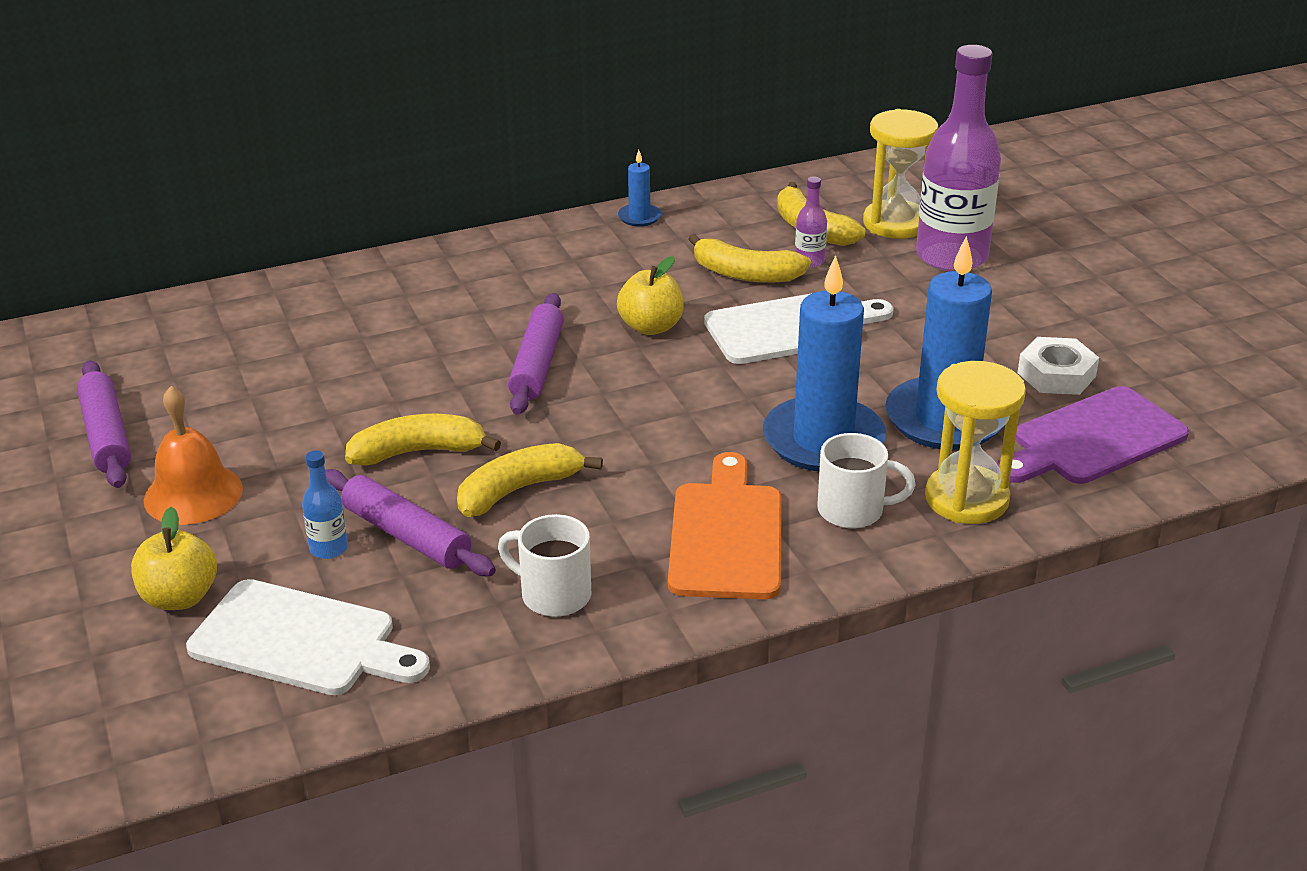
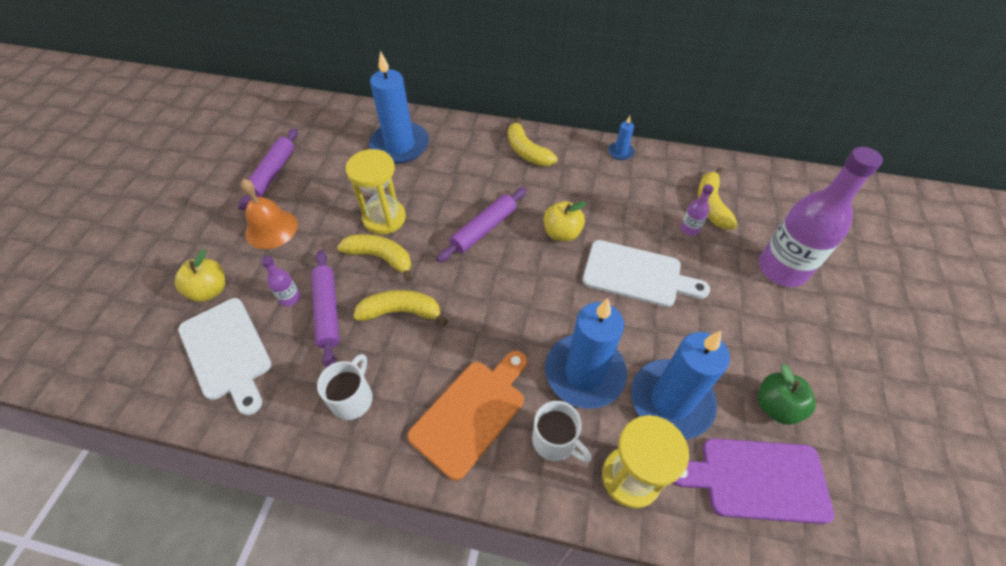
camera: 35 degrees right, 20 degrees up
blue bottle [302,450,348,559] -> purple bottle [261,256,301,306]
white mug [498,514,591,617] -> white mug turned 45 degrees clockwise [317,354,373,420]
yellow banana [688,234,811,283] -> yellow banana moved to [508,117,558,166]
yellow hourglass [863,109,939,239] -> yellow hourglass moved to [346,149,406,234]
white nut [1017,337,1099,395] -> green apple [758,364,816,425]
none -> blue candle [369,51,429,163]

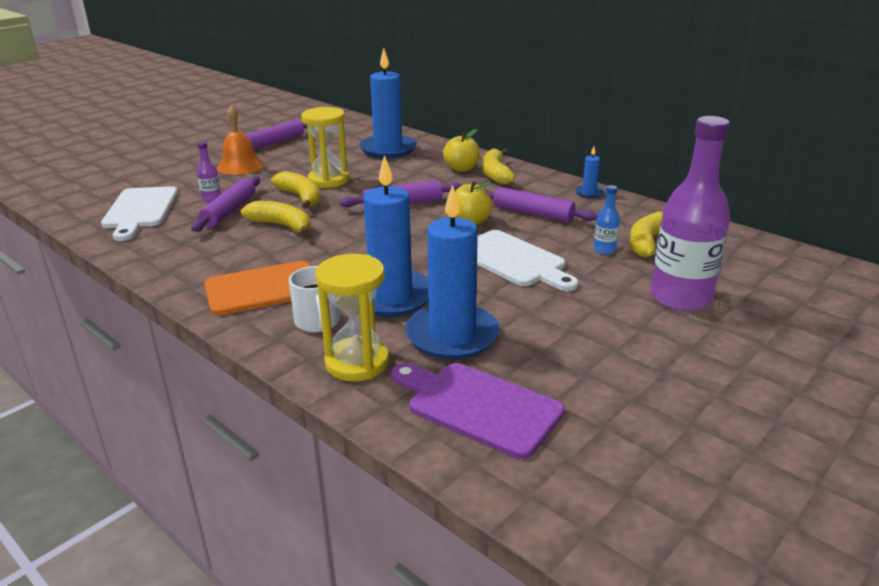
camera: 30 degrees right, 25 degrees down
yellow apple [175,249,225,302] -> yellow apple moved to [443,129,480,172]
white mug [317,354,373,420] -> none
purple bottle [680,184,714,236] -> blue bottle [593,185,620,254]
green apple [758,364,816,425] -> none
none -> purple rolling pin [485,187,597,222]

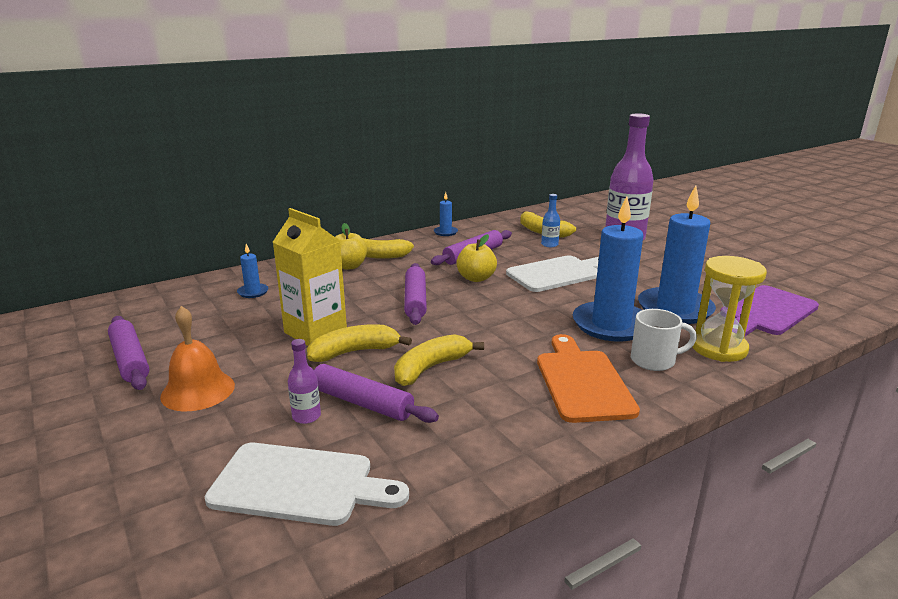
camera: 75 degrees left, 5 degrees down
yellow hourglass [301,107,349,188] -> yellow carton [273,208,347,346]
blue candle [359,48,417,158] -> blue candle [237,244,268,298], size x0.43

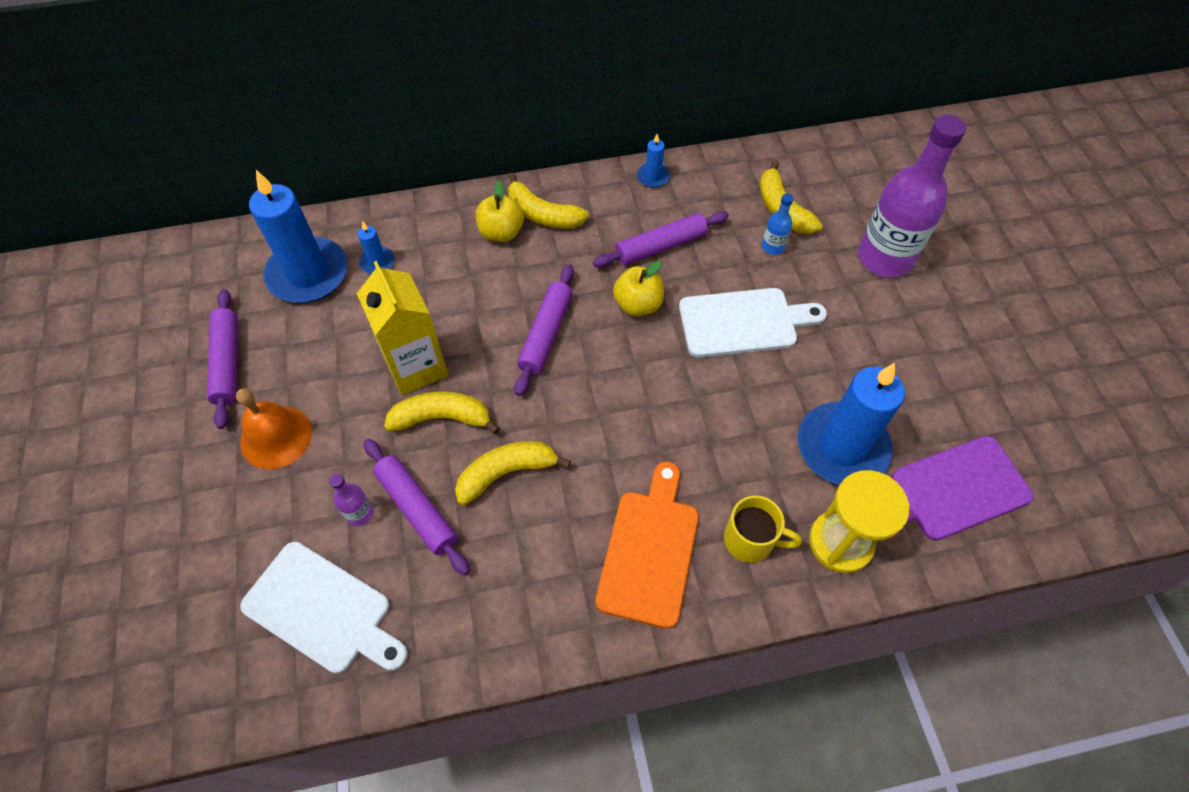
camera: 20 degrees right, 35 degrees up
blue candle [573,196,643,342] -> blue candle moved to [249,170,348,303]
white mug [631,309,697,371] -> yellow mug [724,495,802,563]

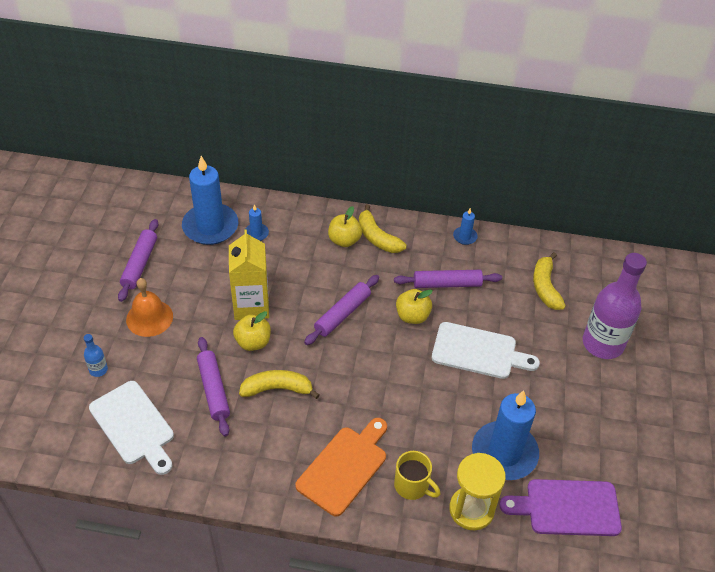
camera: 20 degrees right, 10 degrees down
purple bottle [329,474,373,526] -> none
yellow banana [384,392,500,434] -> yellow apple [233,311,271,351]
blue bottle [762,194,793,255] -> blue bottle moved to [84,334,108,377]

